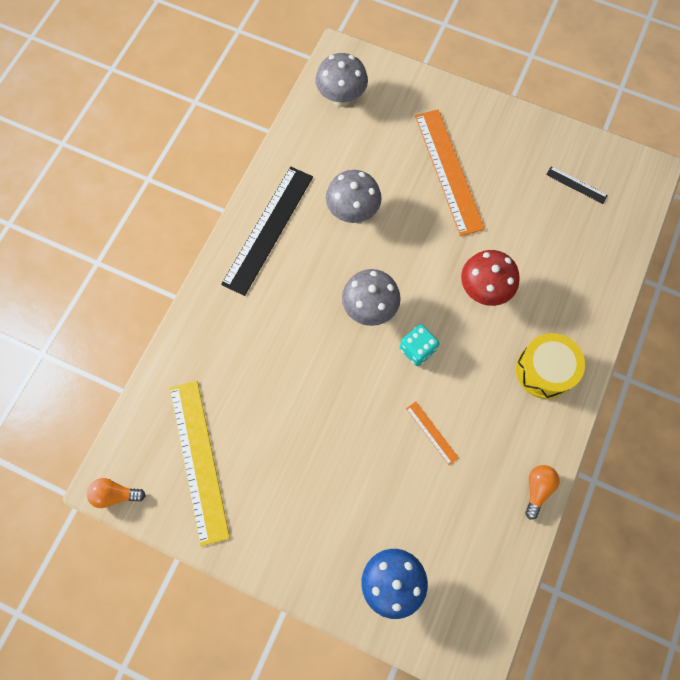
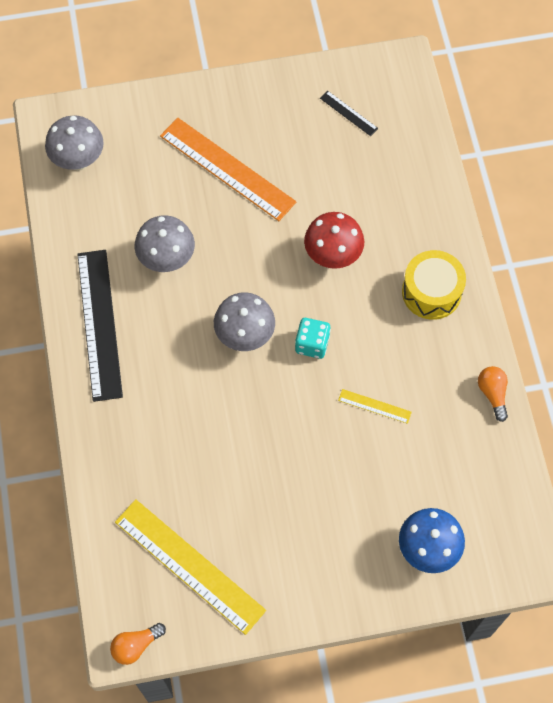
camera: 35 degrees left, 5 degrees down
orange ruler [406,401,459,465] -> yellow ruler [338,389,412,424]
black ruler [546,166,608,204] -> black ruler turned 45 degrees clockwise [320,91,378,136]

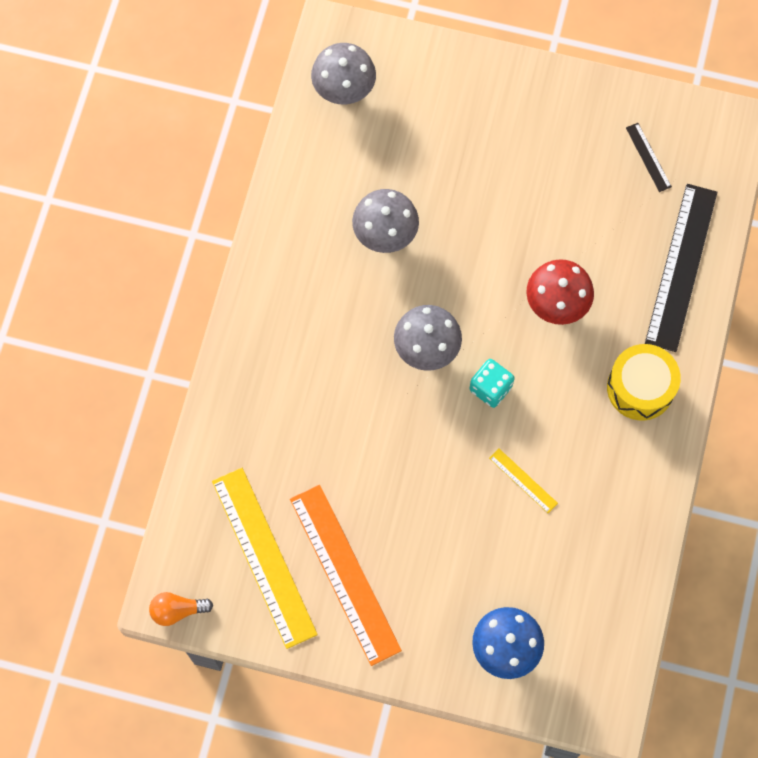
camera: 25 degrees right, 5 degrees up
black ruler [77,250,123,402] -> black ruler moved to [645,184,718,352]
orange ruler [160,118,296,221] -> orange ruler moved to [290,485,402,666]
orange light bulb [478,366,508,422] -> none

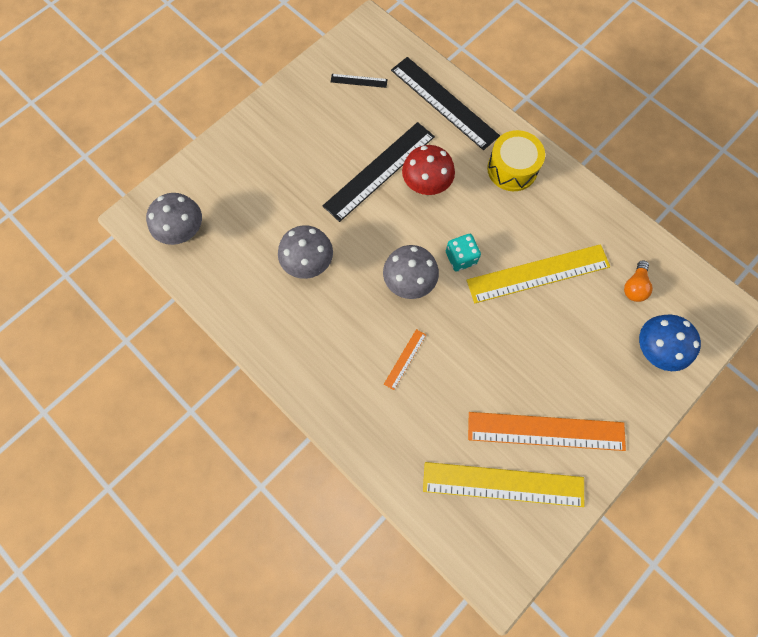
camera: 60 degrees left, 0 degrees up
orange light bulb [149,592,213,626] -> orange light bulb moved to [624,260,653,302]
yellow ruler [489,448,558,513] -> yellow ruler [466,244,610,303], size x2.28
none -> black ruler [323,122,435,222]
none -> orange ruler [384,329,426,390]

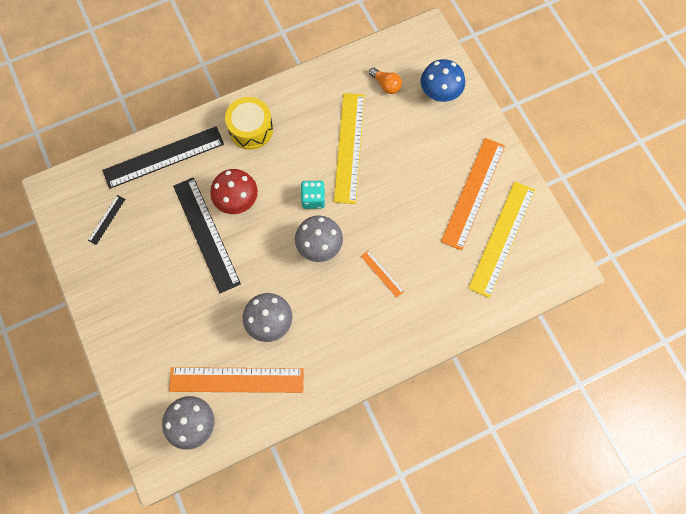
camera: 70 degrees left, 0 degrees up
none -> orange ruler [169,367,304,393]

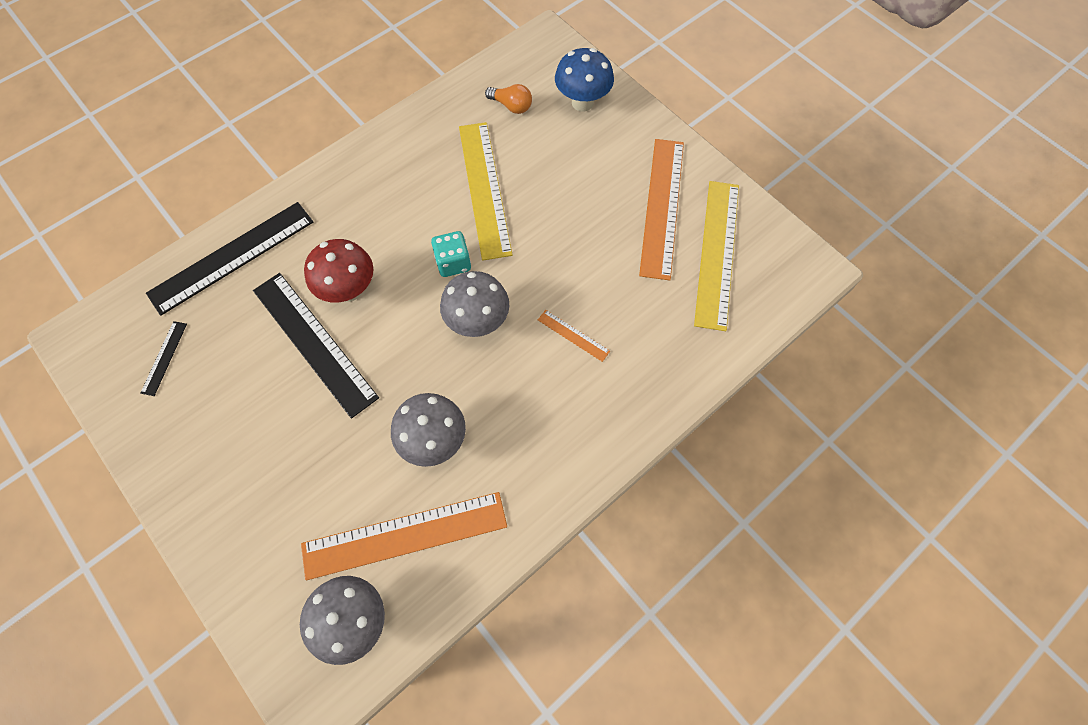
camera: 15 degrees left, 5 degrees down
yellow drum [225,97,273,150] -> none

